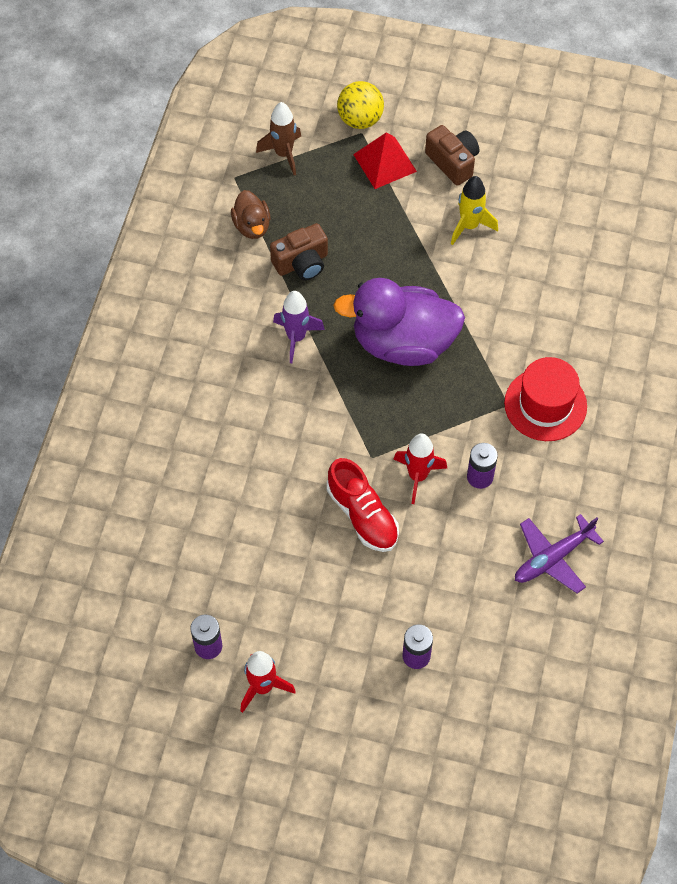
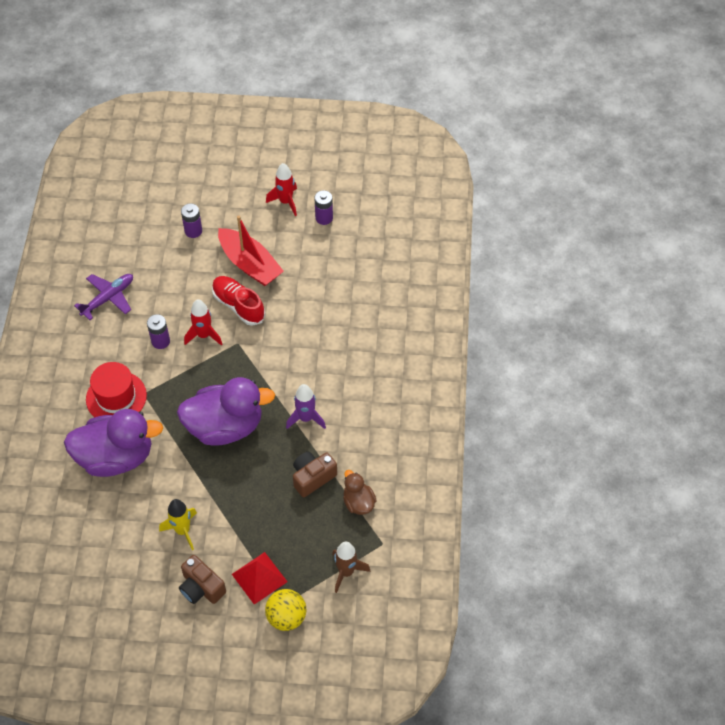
camera: 170 degrees right, 5 degrees down
none -> purple duck [64,409,163,477]
none -> red boat [218,216,284,286]

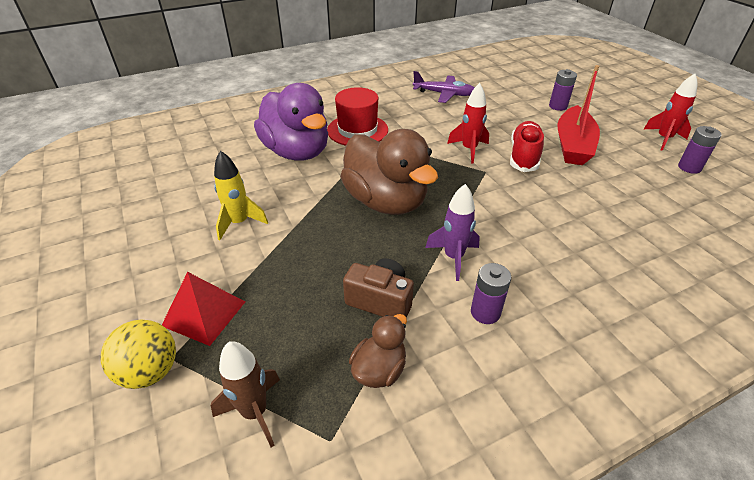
camera: 60 degrees right, 15 degrees down
purple battery [147,314,170,349] -> purple battery moved to [471,263,511,324]
purple duck [177,377,275,446] -> brown duck [340,129,438,215]
brown camera [179,555,226,604] -> none

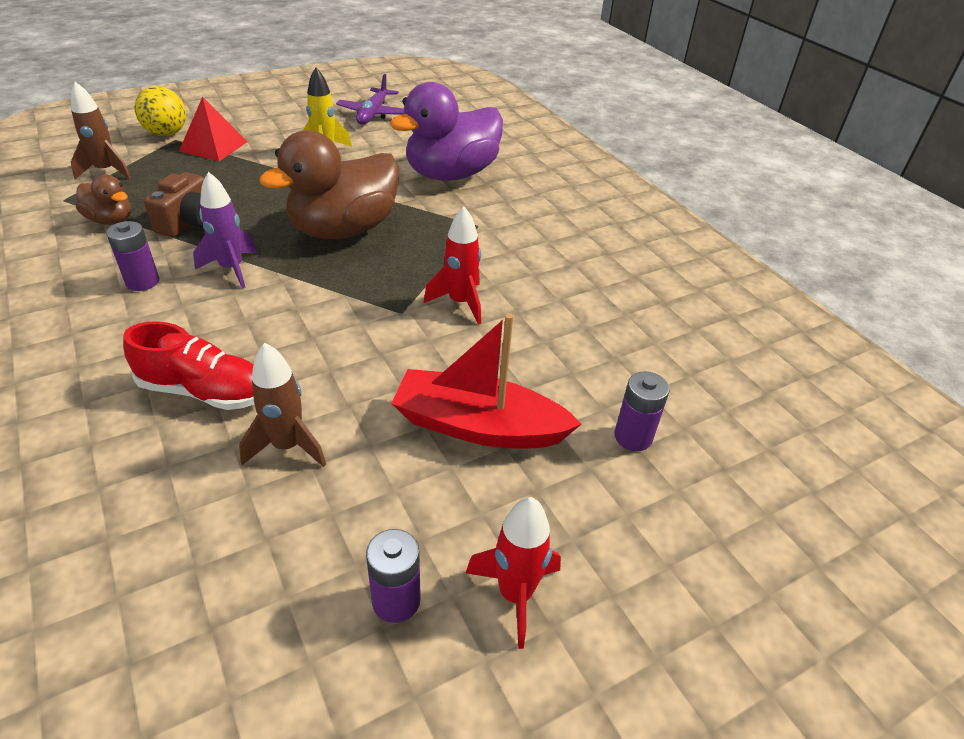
camera: 85 degrees right, 0 degrees up
red hat [327,87,388,146] -> none
purple plane [413,71,475,103] -> purple plane moved to [336,74,404,124]
red shoe [510,121,544,172] -> red shoe moved to [123,321,255,410]
none -> brown rocket [239,343,326,467]

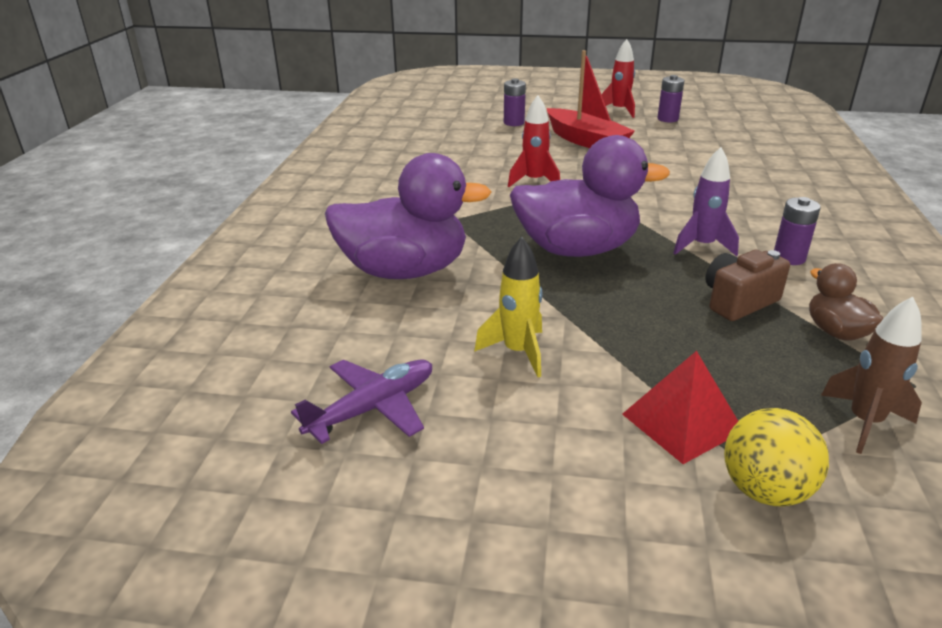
camera: 140 degrees left, 10 degrees down
red shoe [123,321,255,410] -> none
brown rocket [239,343,326,467] -> none
brown duck [259,130,399,239] -> purple duck [510,135,670,257]

